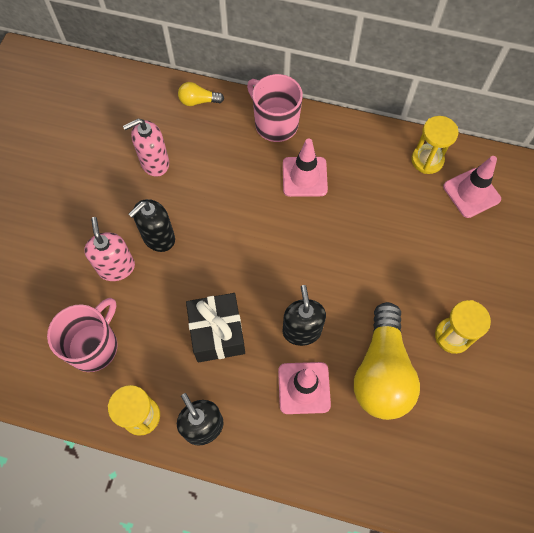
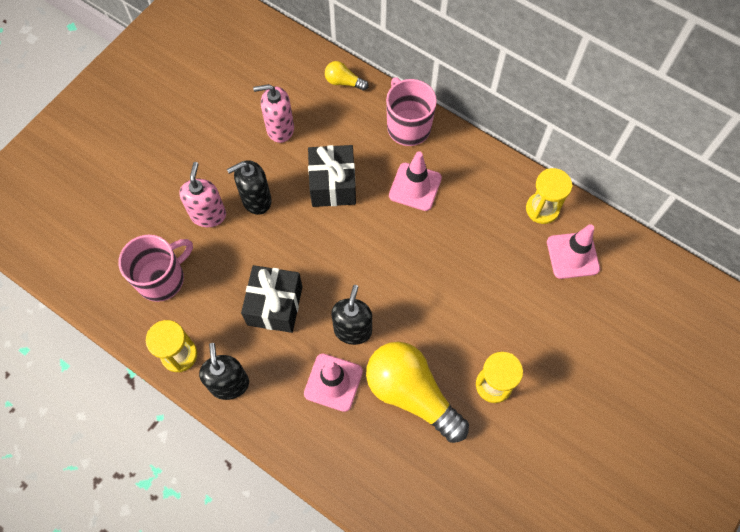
camera: 20 degrees right, 0 degrees up
yellow light bulb [354,302,420,420] -> yellow light bulb turned 105 degrees clockwise [366,342,469,443]
none -> black gift [308,145,356,207]

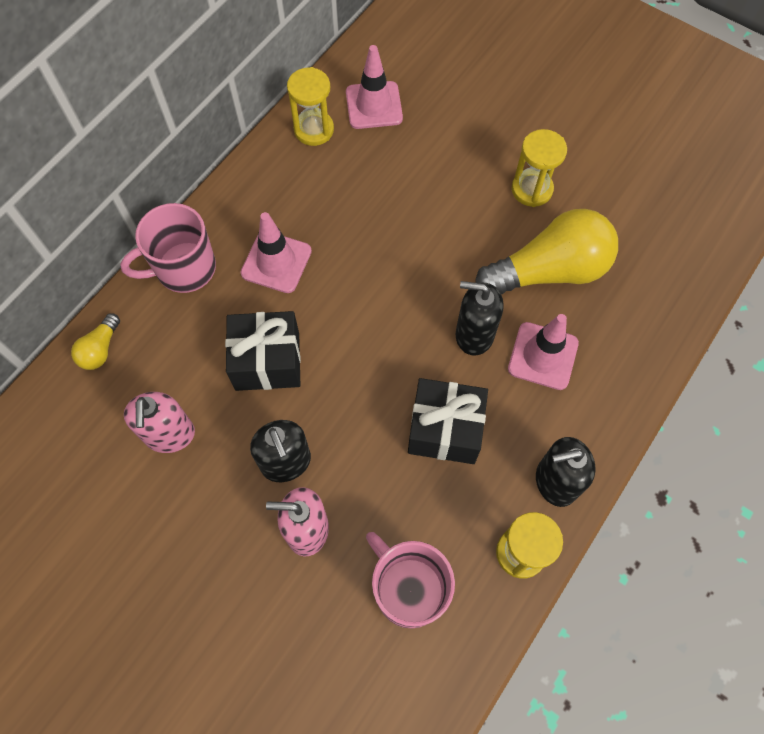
camera: 90 degrees left, 0 degrees up
yellow light bulb [366,342,469,443] -> yellow light bulb turned 150 degrees counterclockwise [475,209,618,294]

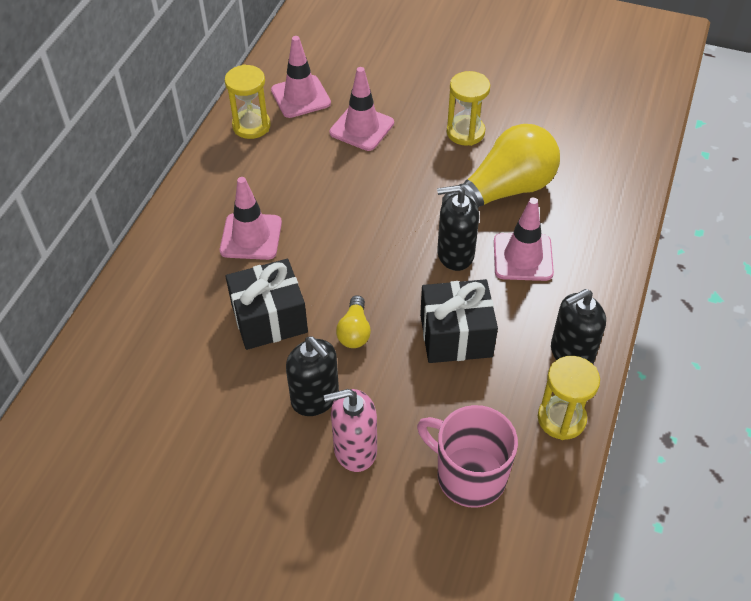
camera: 15 degrees left, 15 degrees down
yellow light bulb [71,313,120,370] -> yellow light bulb moved to [336,295,371,348]
pink mug [120,203,216,293] -> none
pink soap dispenser [124,392,195,453] -> none
none -> pink traffic cone [329,67,394,151]

